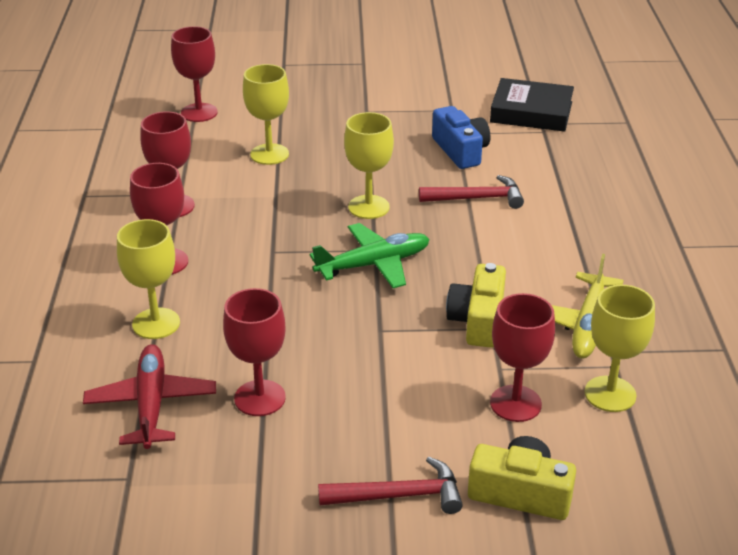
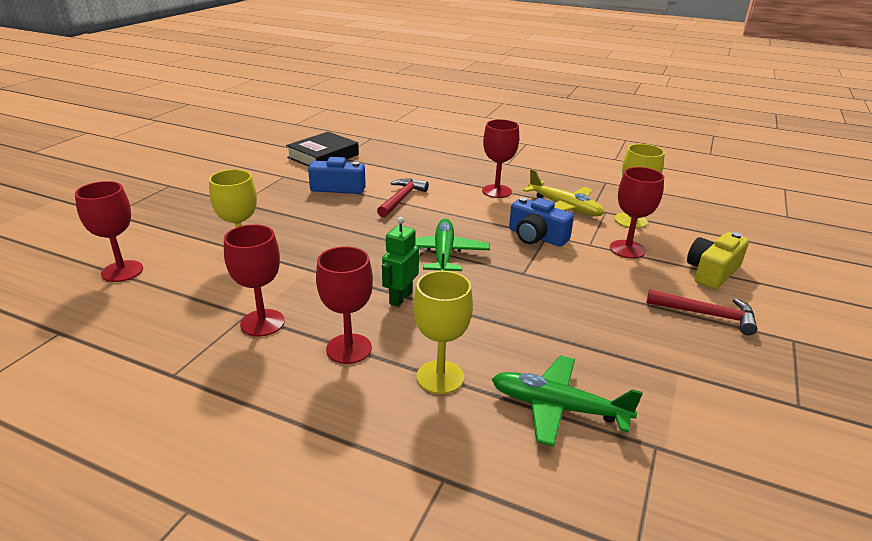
camera: 65 degrees left, 5 degrees down
red plane [83,344,216,449] -> green plane [492,356,643,447]
red goblet [223,288,286,416] -> red goblet moved to [482,120,519,198]
red hammer [318,457,463,514] -> red hammer turned 90 degrees clockwise [646,289,757,335]
yellow goblet [344,112,394,219] -> none
yellow camera [446,263,506,348] -> blue camera [509,197,574,247]
none -> green robot [382,217,419,307]

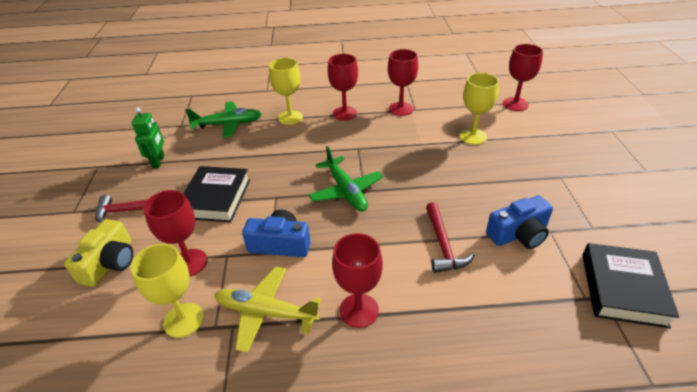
camera: 155 degrees right, 10 degrees up
green robot [382,217,419,307] -> green robot moved to [132,108,165,168]
none -> black book [183,166,250,223]

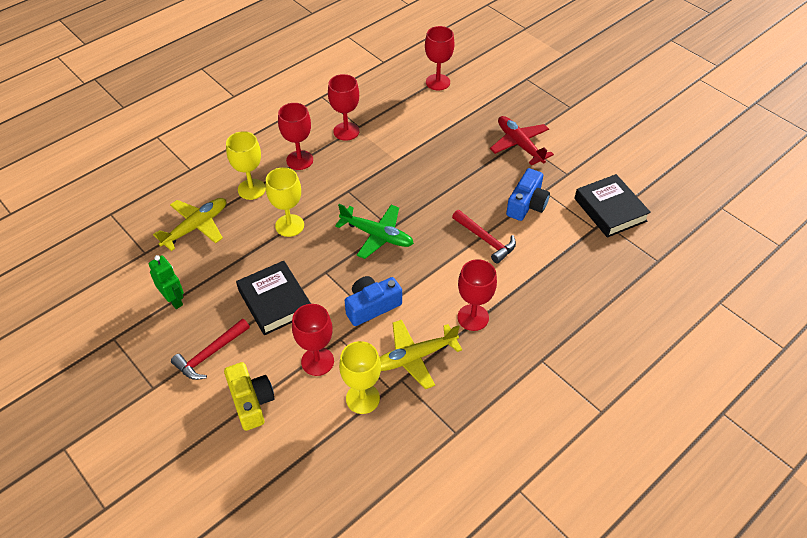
camera: 40 degrees left, 10 degrees up
green plane [185,101,262,138] -> yellow plane [153,198,226,251]
yellow goblet [459,73,499,145] -> yellow goblet moved to [266,167,304,237]
none -> red plane [490,116,554,165]

